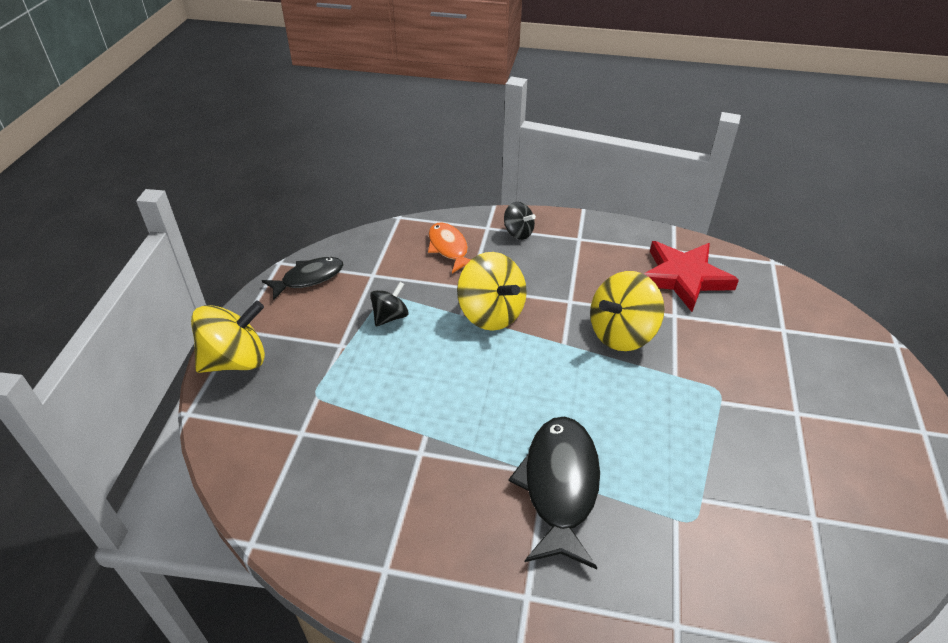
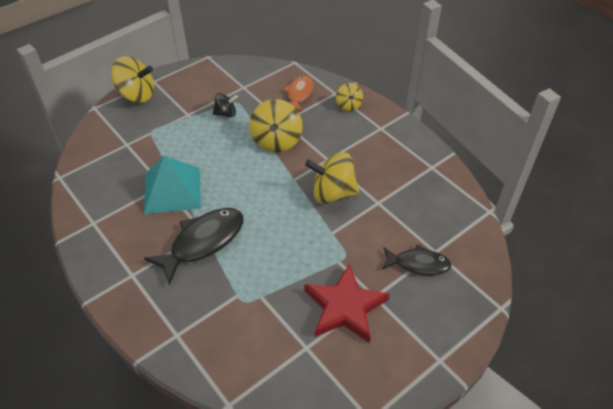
camera: 40 degrees right, 5 degrees up
black fish [262,257,344,300] -> black fish moved to [382,244,452,275]
black spinning top [504,202,536,240] -> yellow spinning top [336,83,363,111]
red star [644,241,739,312] -> red star moved to [305,264,390,343]
none -> turquoise pyramid [144,156,201,214]

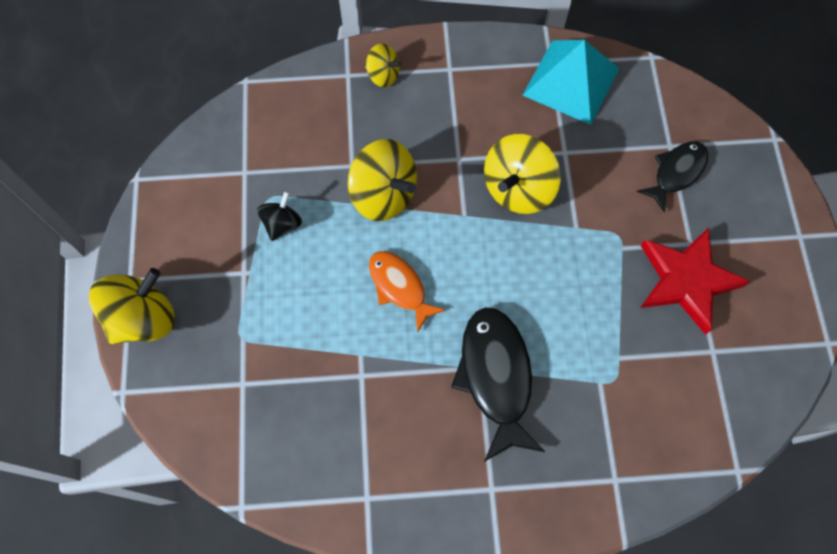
camera: 55 degrees left, 20 degrees up
turquoise pyramid [144,156,201,214] -> turquoise pyramid moved to [523,40,620,125]
orange fish [283,75,313,112] -> orange fish moved to [369,251,446,333]

